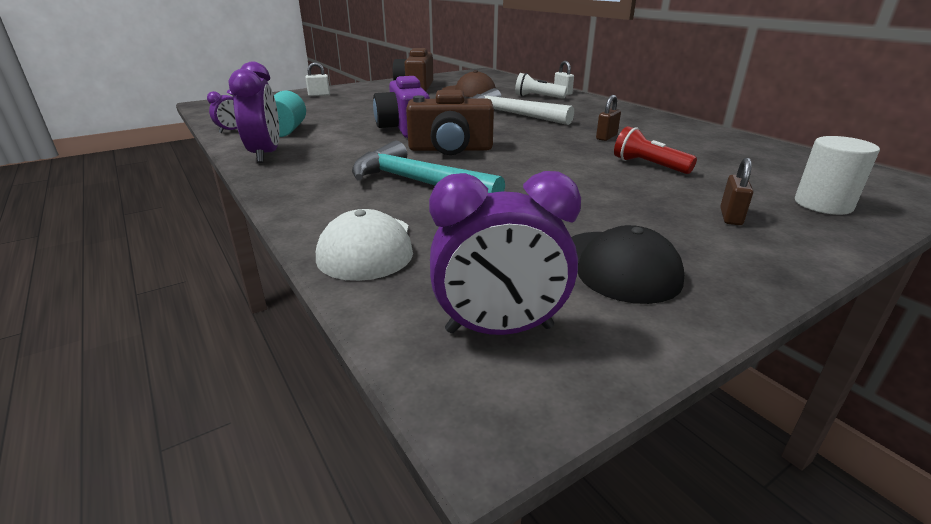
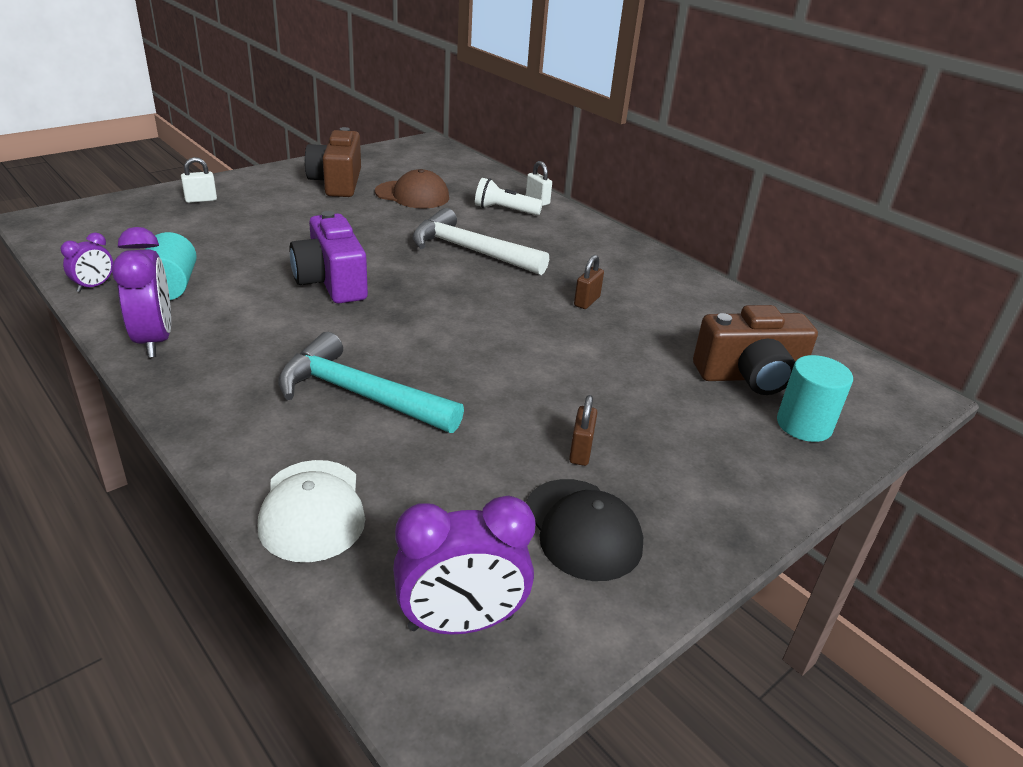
camera: 10 degrees left, 5 degrees up
brown camera [406,90,494,155] -> brown camera moved to [693,305,818,395]
red flashlight [614,126,697,174] -> none
brown padlock [720,158,753,225] -> brown padlock moved to [569,395,598,466]
white cylinder [795,136,880,215] -> turquoise cylinder [777,355,853,442]

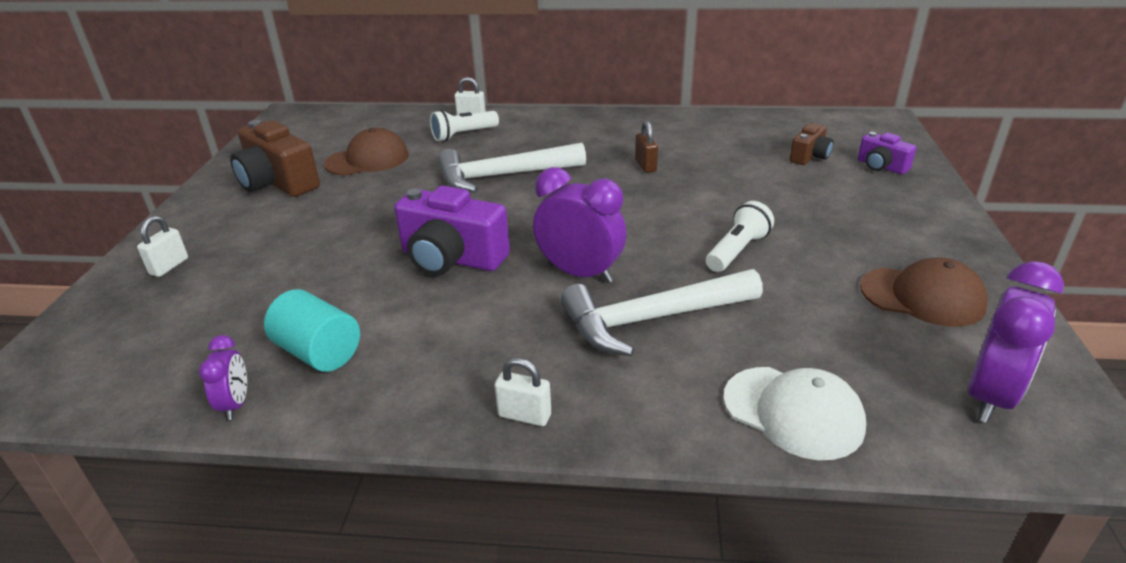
camera: 40 degrees left, 0 degrees up
purple clock [112,227,171,358] -> purple clock moved to [533,167,627,283]
turquoise hammer [278,332,464,433] -> white hammer [561,269,763,357]
black cap [526,479,643,581] -> brown cap [860,257,988,327]
brown padlock [569,395,598,466] -> none
brown camera [693,305,818,395] -> brown camera [790,123,833,165], size x0.54
turquoise cylinder [777,355,853,442] -> purple camera [858,132,916,174]
none -> white padlock [495,358,551,426]
none -> white flashlight [706,201,774,272]

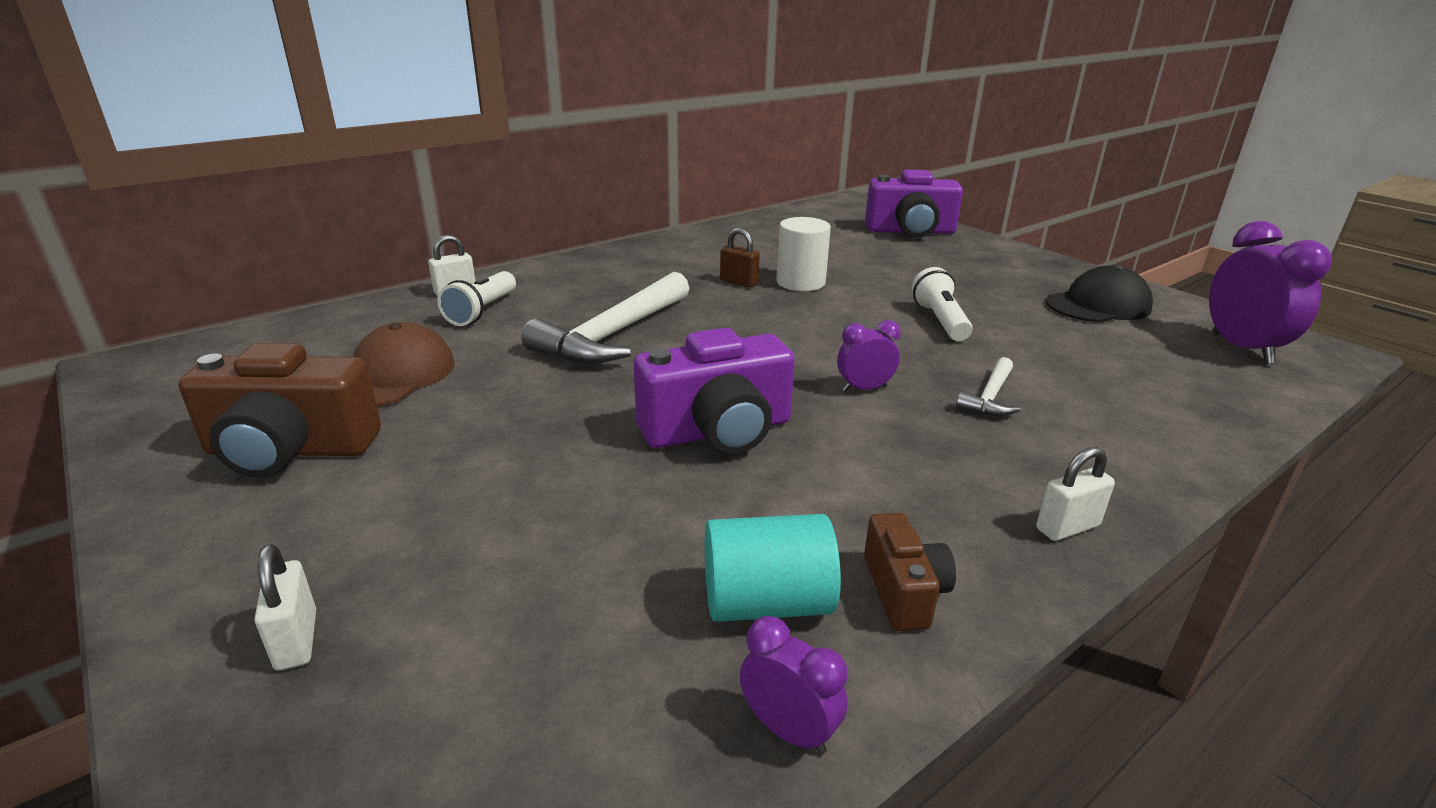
camera: 45 degrees left, 5 degrees down
purple clock [533,167,627,283] -> purple clock [837,320,901,392], size x0.54
white hammer [561,269,763,357] -> white hammer [956,357,1021,416], size x0.49
white cap [723,367,866,460] -> none
brown camera [790,123,833,165] -> brown camera moved to [864,513,956,631]
purple camera [858,132,916,174] -> purple camera [865,170,963,238], size x1.84
brown cap [860,257,988,327] -> black cap [1046,265,1153,323]
none -> white cylinder [776,217,831,291]

